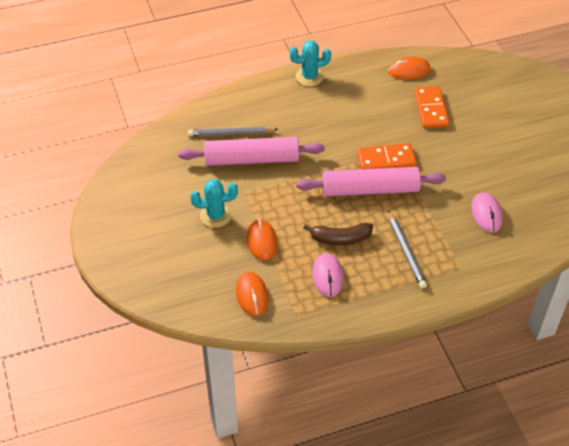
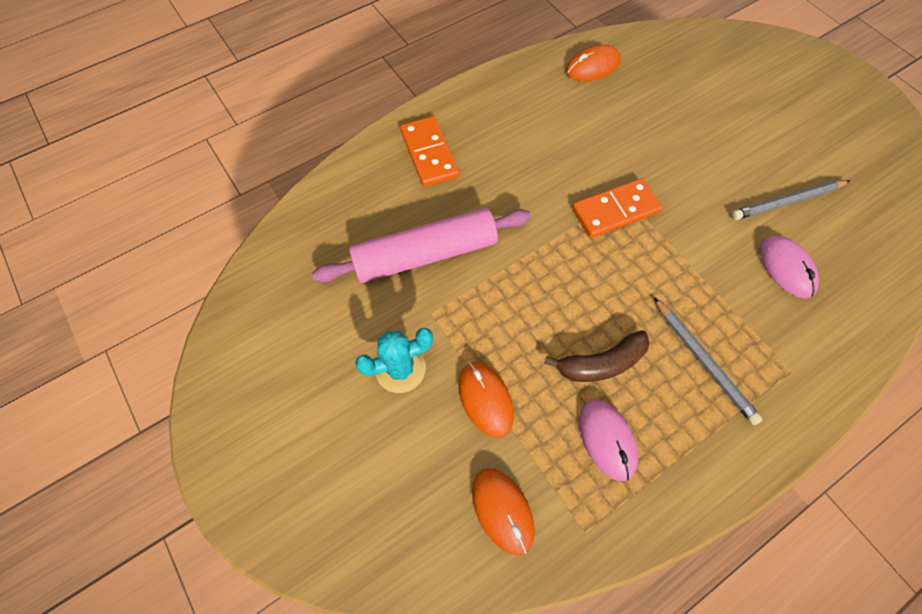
camera: 15 degrees left, 15 degrees up
grey pencil [188,126,278,136] -> grey pencil moved to [731,180,851,220]
turquoise cactus [289,40,331,86] -> none
pink rolling pin [296,167,446,196] -> none
orange domino [414,86,449,128] -> orange domino moved to [400,116,459,187]

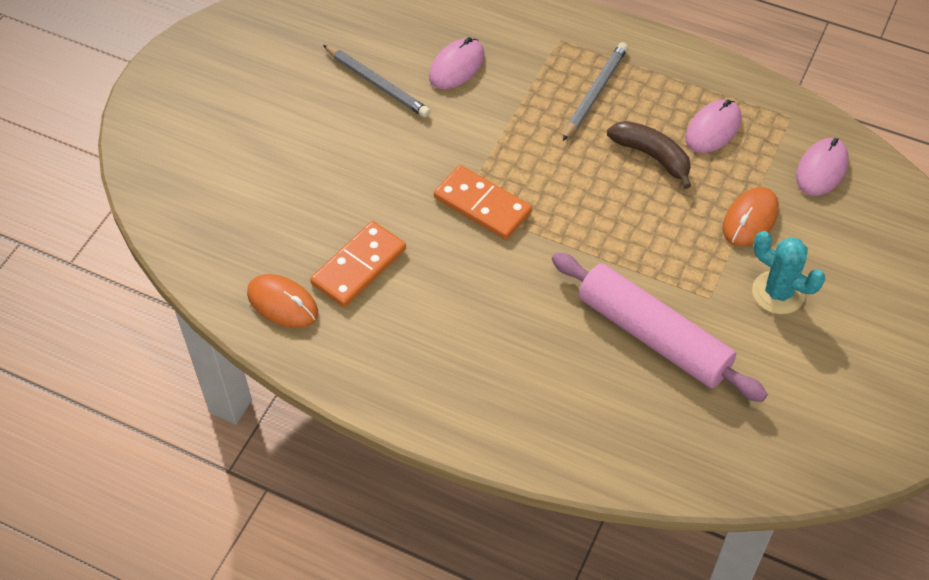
camera: 120 degrees left, 10 degrees down
orange domino [400,116,459,187] -> orange domino moved to [310,221,406,307]
orange mouse [472,468,535,555] -> pink mouse [796,138,849,196]

